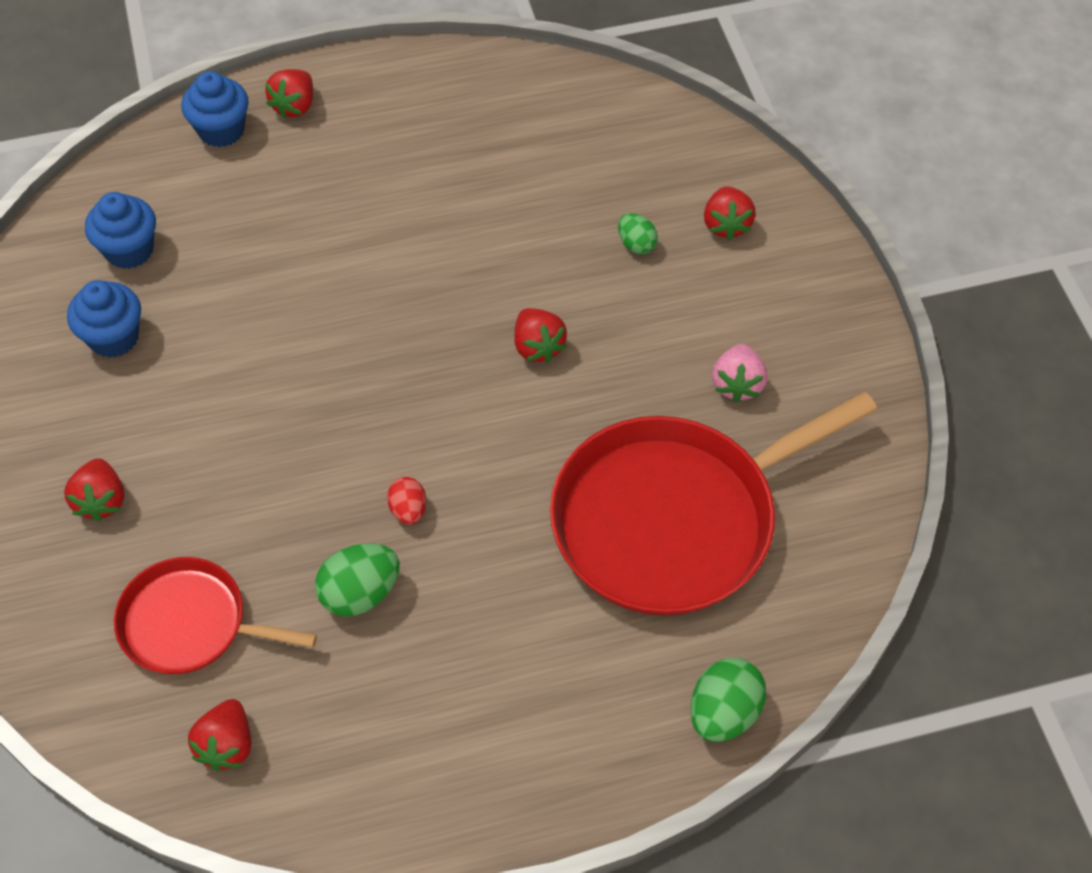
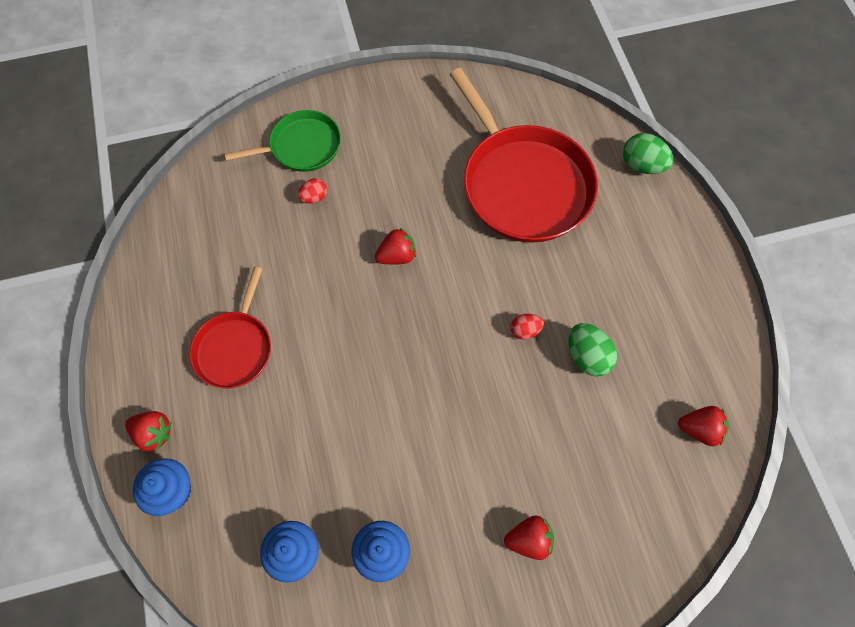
camera: 90 degrees left, 10 degrees up
red pan [114,557,317,674] -> red pan moved to [190,267,271,389]
green egg [618,213,658,254] -> red egg [298,178,327,204]
red strawberry [704,186,756,241] -> green pan [225,110,341,172]
pink strawberry [712,344,767,403] -> none

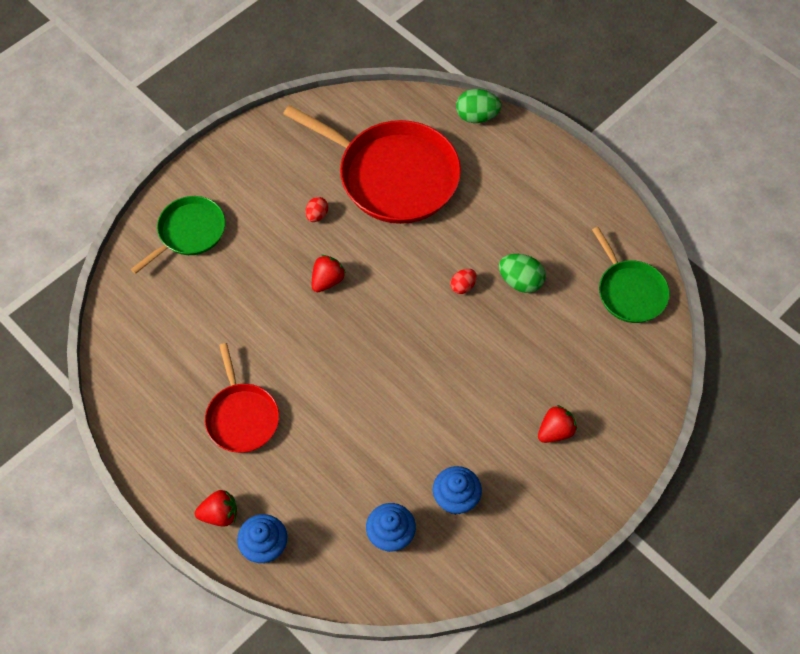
camera: 30 degrees left, 5 degrees down
red egg [298,178,327,204] -> red egg moved to [305,197,328,222]
red strawberry [678,406,729,446] -> green pan [592,227,670,323]

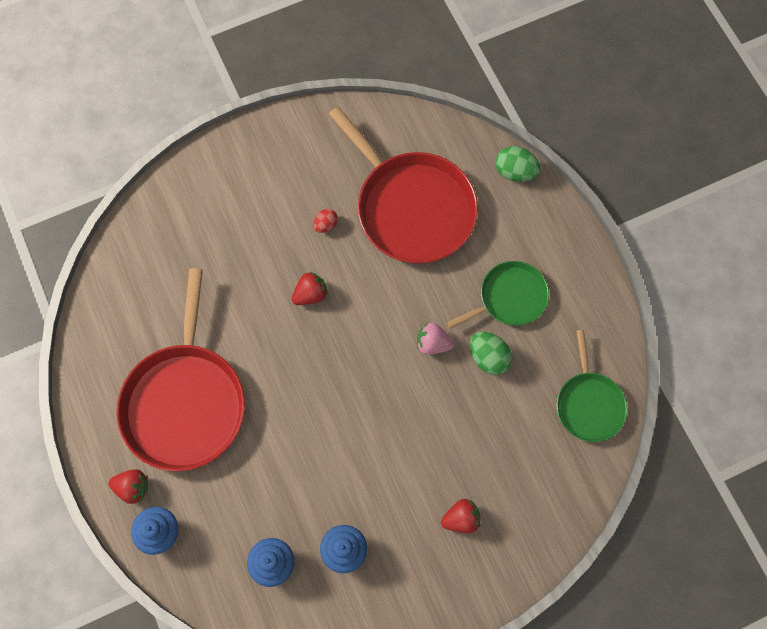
camera: 20 degrees right, 10 degrees up
green pan [131,196,225,274] -> green pan moved to [447,261,549,329]
red pan [205,343,279,453] -> red pan [116,268,245,471], size x1.80
red egg [450,269,477,294] -> pink strawberry [417,323,454,355]

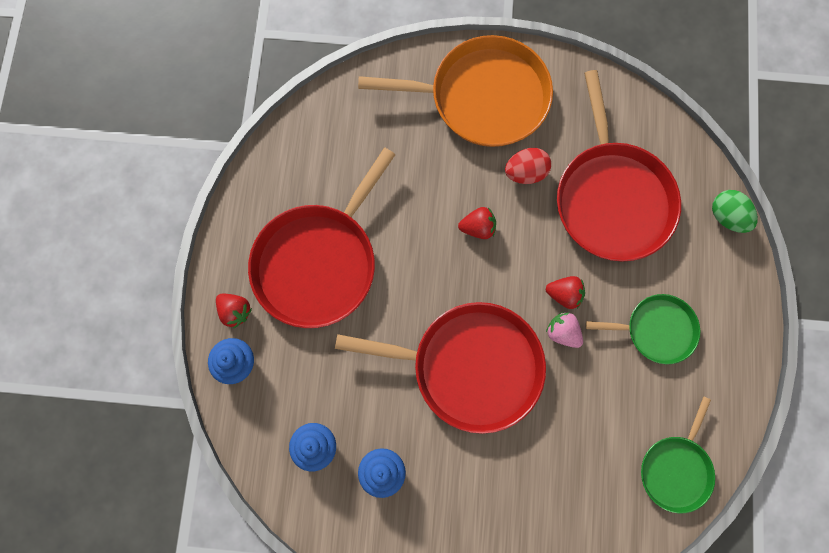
camera: 30 degrees right, 5 degrees up
red egg [313,209,338,233] -> red egg [505,148,551,184], size x1.64
red strawberry [441,499,481,533] -> red strawberry moved to [546,276,585,309]
green egg [470,331,512,375] -> none
none -> red pan [335,302,546,434]
none -> orange pan [358,35,553,147]

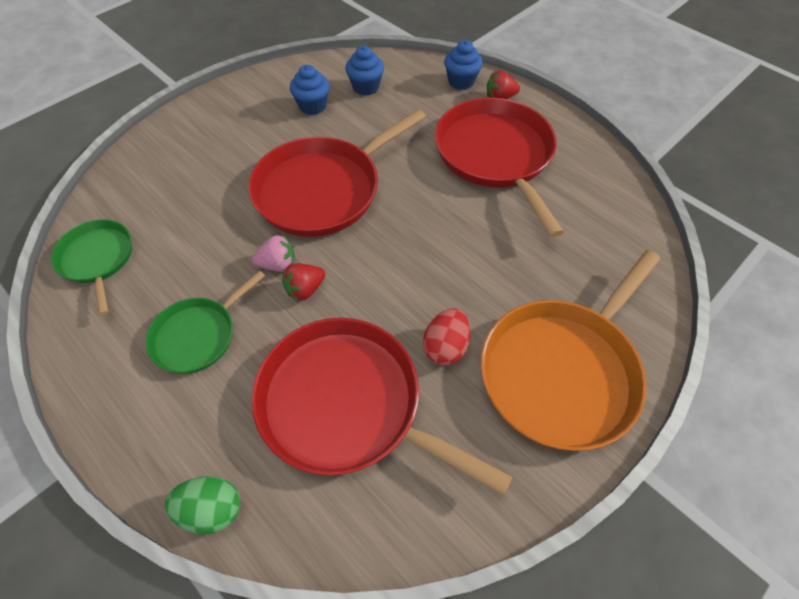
camera: 130 degrees right, 20 degrees down
red strawberry [458,207,496,239] -> none

